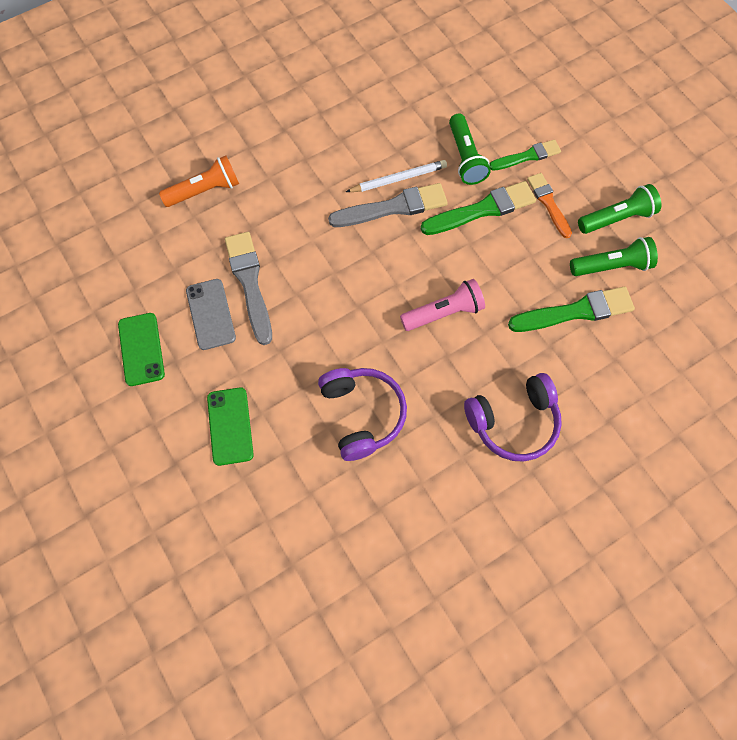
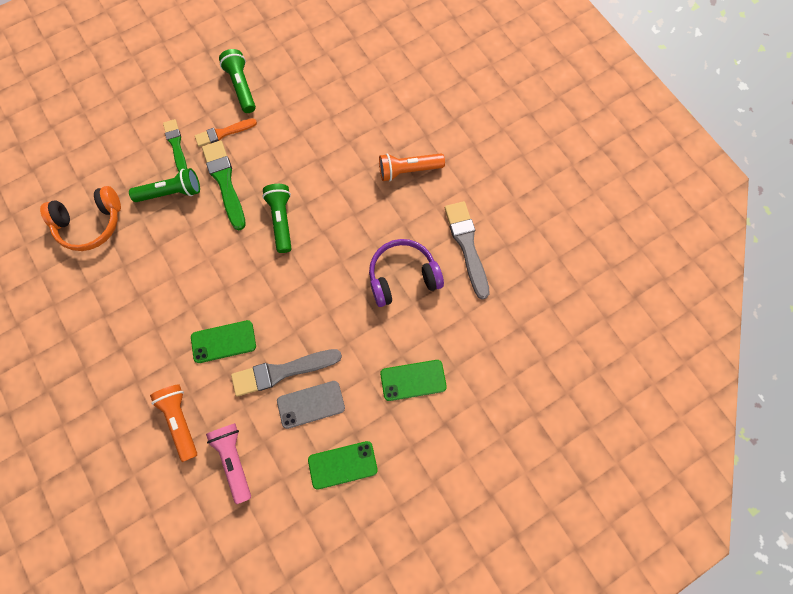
camera: 90 degrees left, 5 degrees up
grey brush [328,183,448,227] -> grey brush moved to [445,201,490,300]
white pencil [346,160,447,192] -> none
pink flashlight [400,279,485,331] -> pink flashlight moved to [206,423,251,504]
purple headphones [464,373,562,461] -> orange flashlight [379,153,445,181]
green brush [508,286,635,332] -> none
green flashlight [570,237,658,276] -> green flashlight moved to [262,184,292,253]
none -> orange headphones [40,186,121,251]
none -> green phone [191,320,256,363]

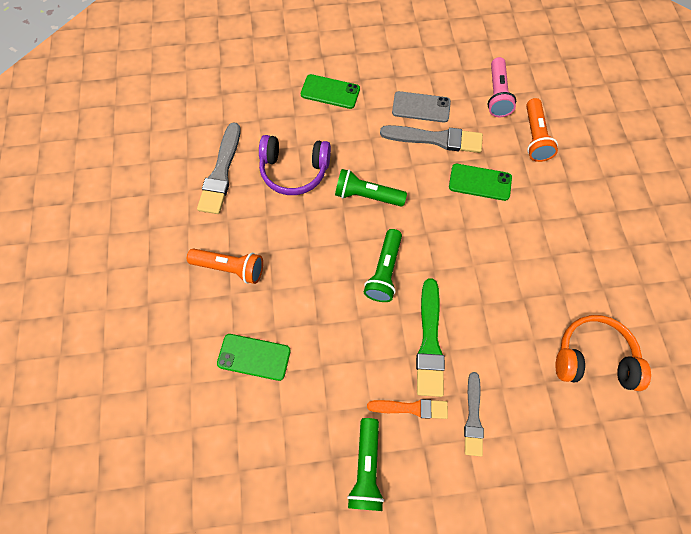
camera: 155 degrees left, 5 degrees down
green flashlight [129,168,200,202] -> green flashlight moved to [335,169,407,207]
green brush [163,119,187,172] -> grey brush [464,372,484,457]
green phone [308,441,378,490] -> green phone moved to [217,334,291,381]

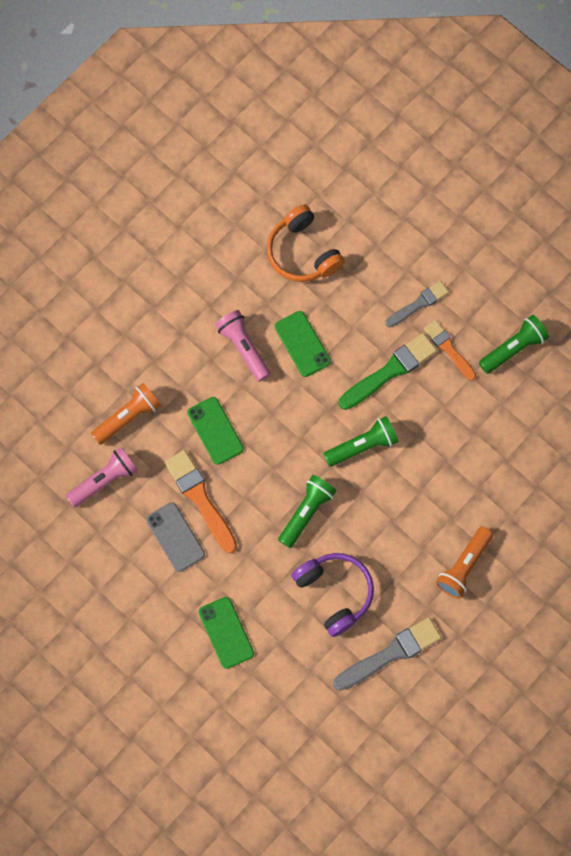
camera: 130 degrees left, 5 degrees up
orange flashlight [187,249,263,284] -> orange flashlight turned 120 degrees counterclockwise [436,526,493,599]
green phone [217,334,291,381] -> green phone moved to [275,311,331,377]
green flashlight [335,169,407,207] -> green flashlight turned 120 degrees counterclockwise [278,475,337,548]
grey brush [380,125,483,153] -> orange brush [165,450,237,554]
none -> pink flashlight [215,310,271,382]

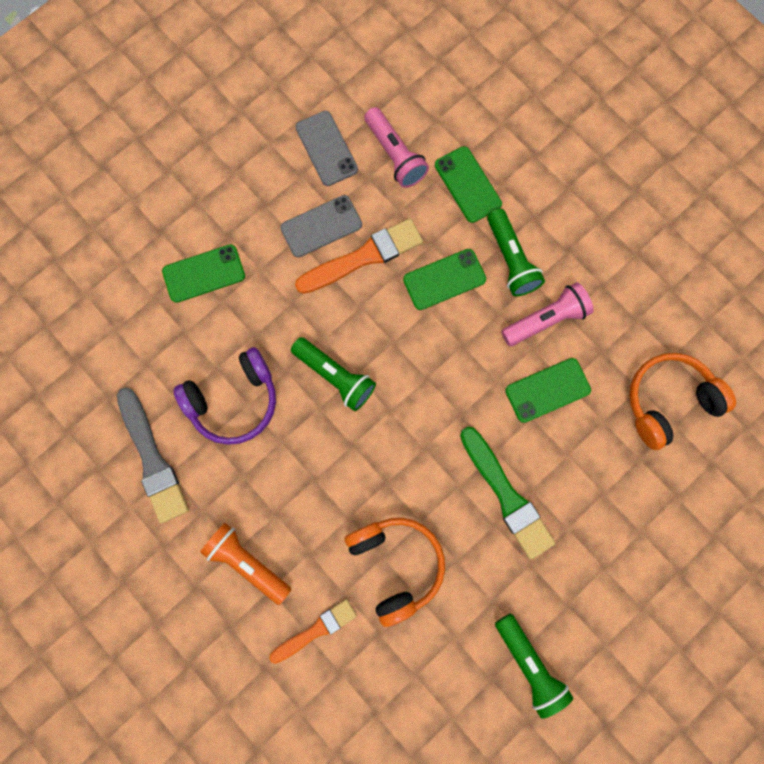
camera: 95 degrees right, 5 degrees up
orange flashlight [91,383,161,445] -> green phone [435,146,502,223]
green flashlight [323,416,399,467] -> green flashlight moved to [487,209,545,296]
grey brush [385,281,449,327] -> none
orange brush [424,320,476,381] -> orange brush moved to [269,599,357,664]
none -> grey phone [296,111,358,186]
none -> orange headphones [345,518,445,627]

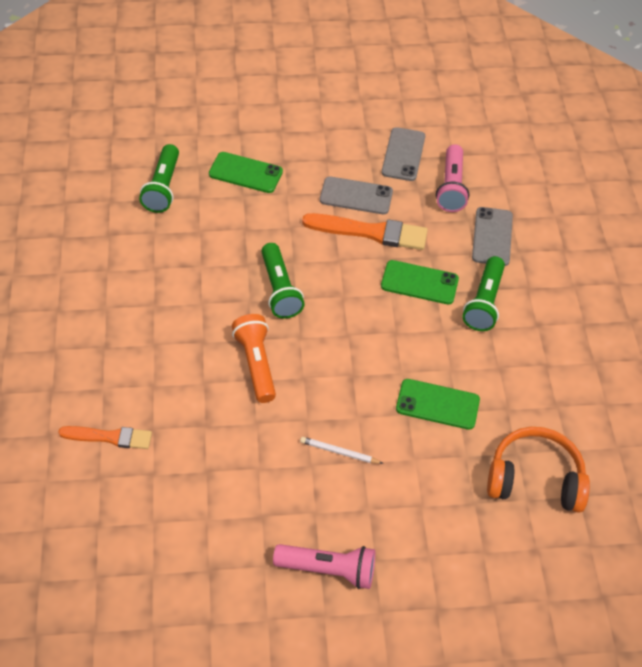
camera: 35 degrees right, 25 degrees down
grey brush [117,388,189,523] -> none
purple headphones [173,347,276,445] -> none
orange flashlight [200,523,291,605] -> orange flashlight moved to [232,314,276,403]
orange headphones [345,518,445,627] -> none
green phone [435,146,502,223] -> grey phone [472,207,513,266]
green brush [460,427,555,559] -> white pencil [300,437,383,464]
green flashlight [495,614,573,719] -> green flashlight moved to [139,144,179,213]
pink flashlight [501,282,594,346] -> pink flashlight moved to [273,544,375,589]

